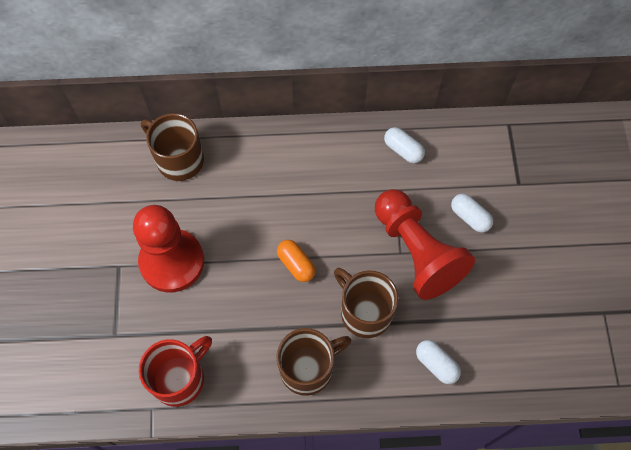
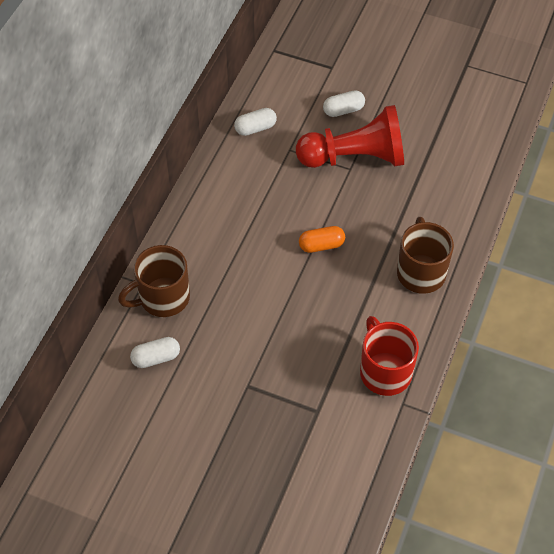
camera: 65 degrees left, 10 degrees down
red pawn [133,205,204,293] -> none
brown mug [334,268,398,338] -> none
white capsule [416,340,461,384] -> white capsule moved to [130,337,180,368]

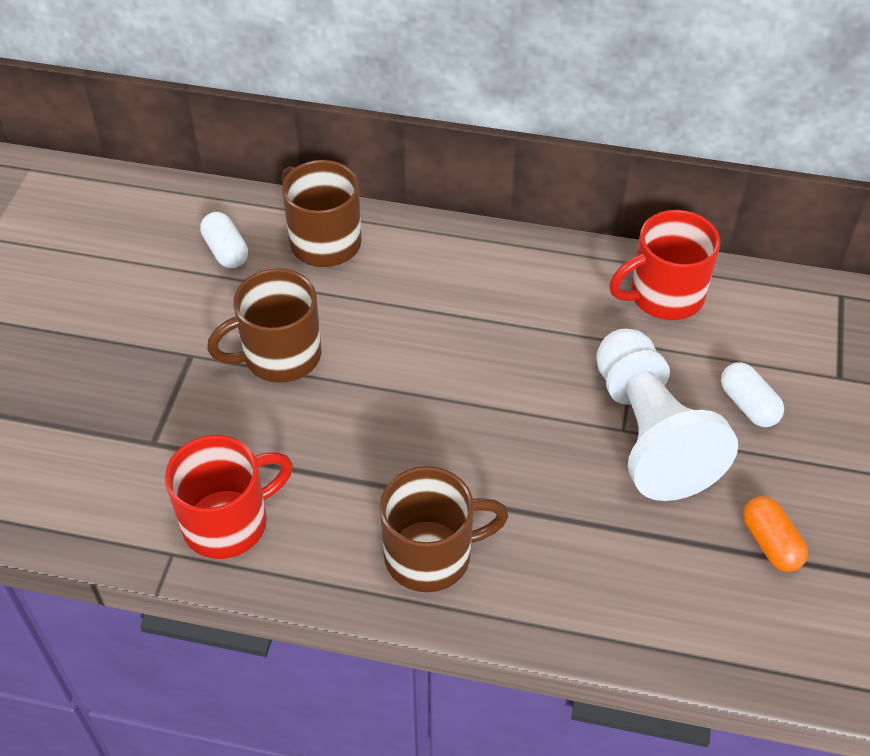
camera: 80 degrees right, 5 degrees down
white capsule [234,108,277,136] -> red mug [609,210,720,320]
red pawn [296,105,404,168] -> white pawn [596,329,738,501]
orange capsule [299,226,345,253] -> orange capsule moved to [743,496,808,572]
none -> brown mug [207,268,321,383]

